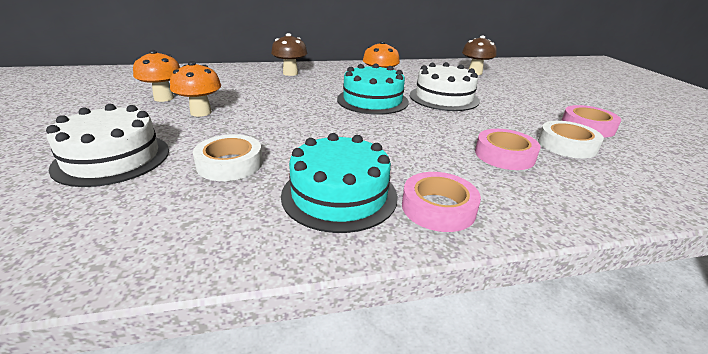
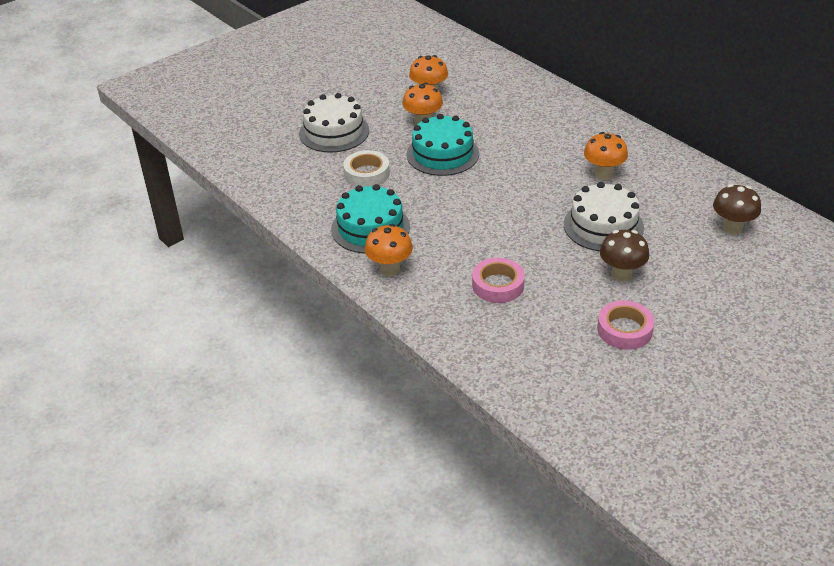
camera: 65 degrees right, 10 degrees up
brown mushroom [271,33,307,76] -> brown mushroom moved to [600,230,649,282]
turquoise cake [337,64,409,115] -> turquoise cake moved to [407,114,479,176]
pink tape [402,172,481,232] -> orange mushroom [365,224,413,276]
white tape [538,121,604,159] -> none

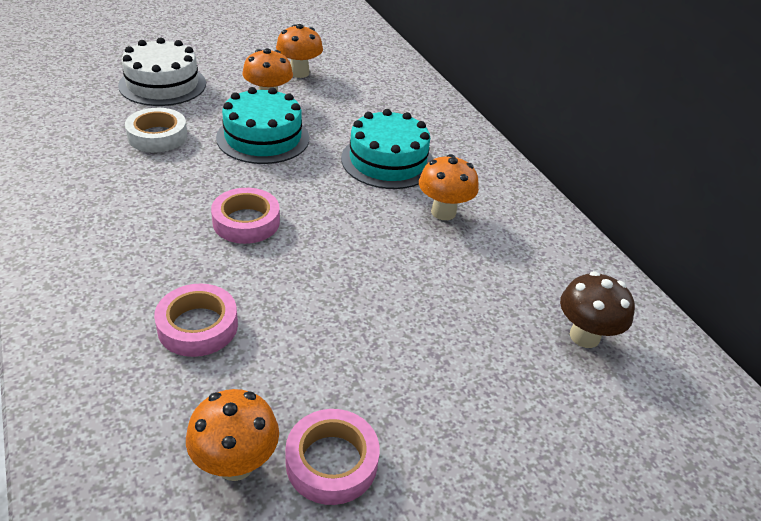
camera: 10 degrees right, 0 degrees up
turquoise cake [331,184,410,254] -> turquoise cake moved to [341,109,433,189]
orange mushroom [365,224,413,276] -> orange mushroom moved to [186,389,279,481]
white cake [564,182,644,251] -> none
brown mushroom [600,230,649,282] -> none
none -> pink tape [211,188,280,244]

